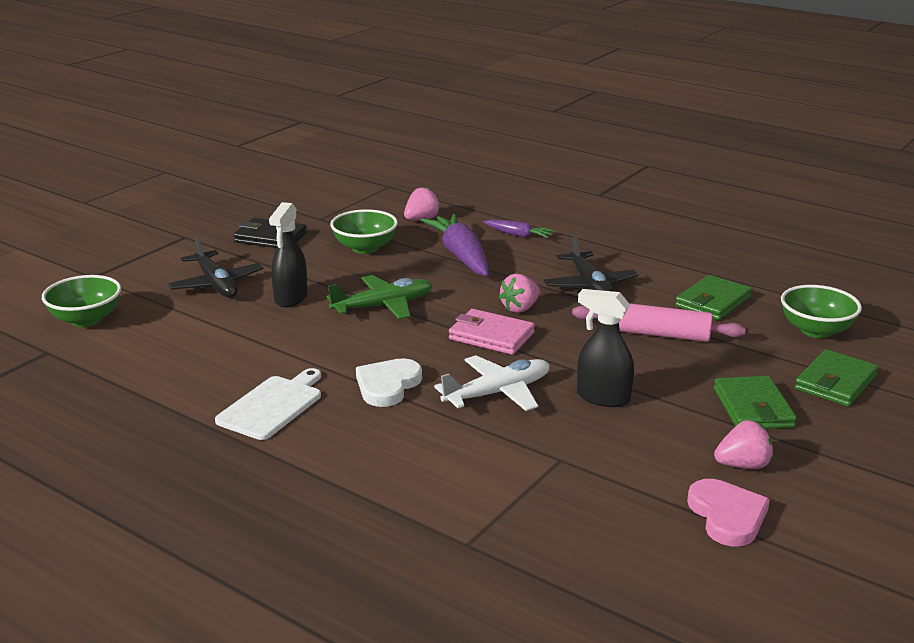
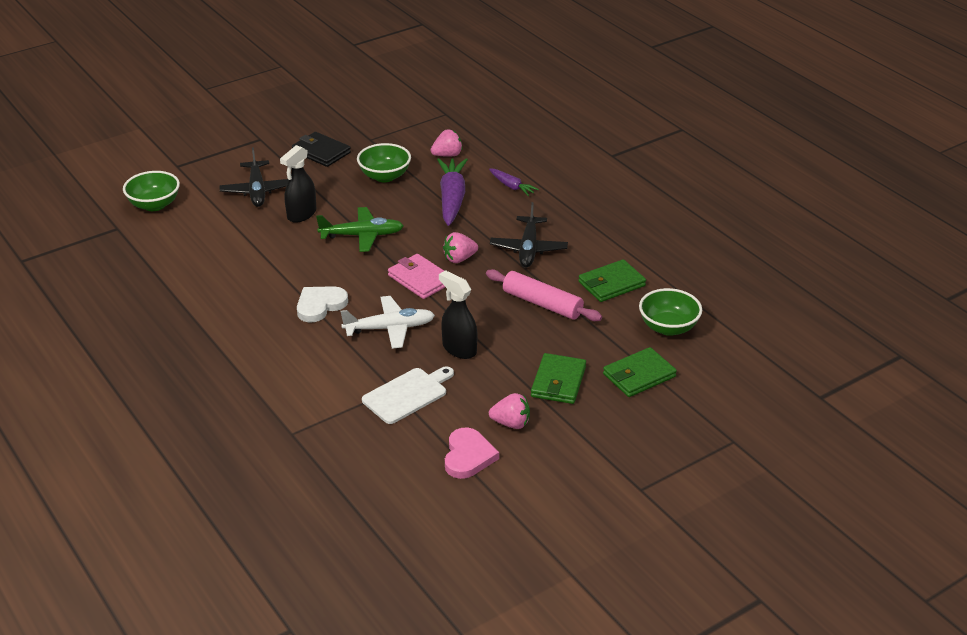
camera: 20 degrees right, 10 degrees up
white cutting board [215,368,321,440] -> white cutting board moved to [362,366,454,424]

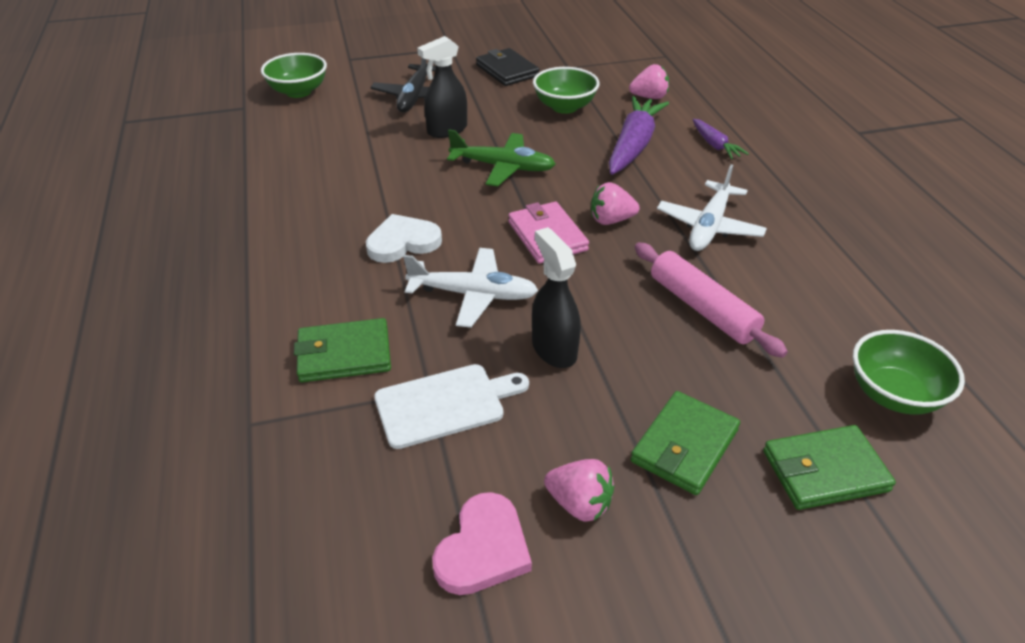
camera: 20 degrees right, 5 degrees up
black plane [490,202,568,268] -> white plane [657,164,767,251]
green wallet [578,259,646,302] -> green wallet moved to [294,318,391,382]

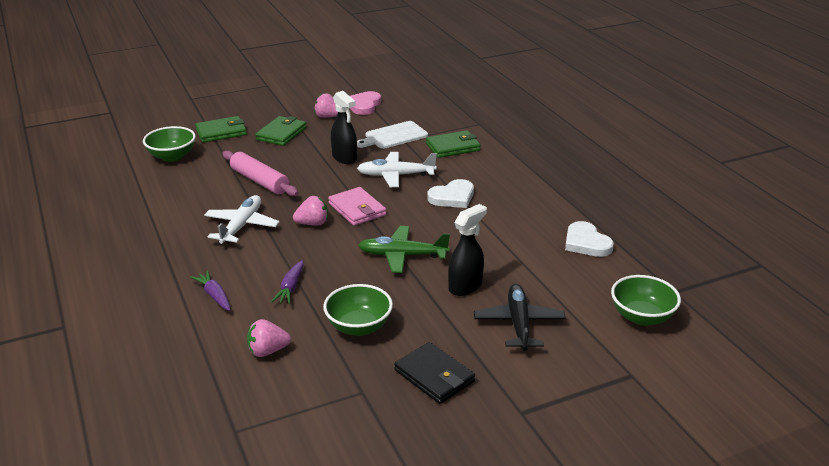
camera: 170 degrees right, 10 degrees down
purple carrot [609,96,669,175] -> purple carrot [271,260,304,304], size x0.52
none -> white heart [565,221,614,257]

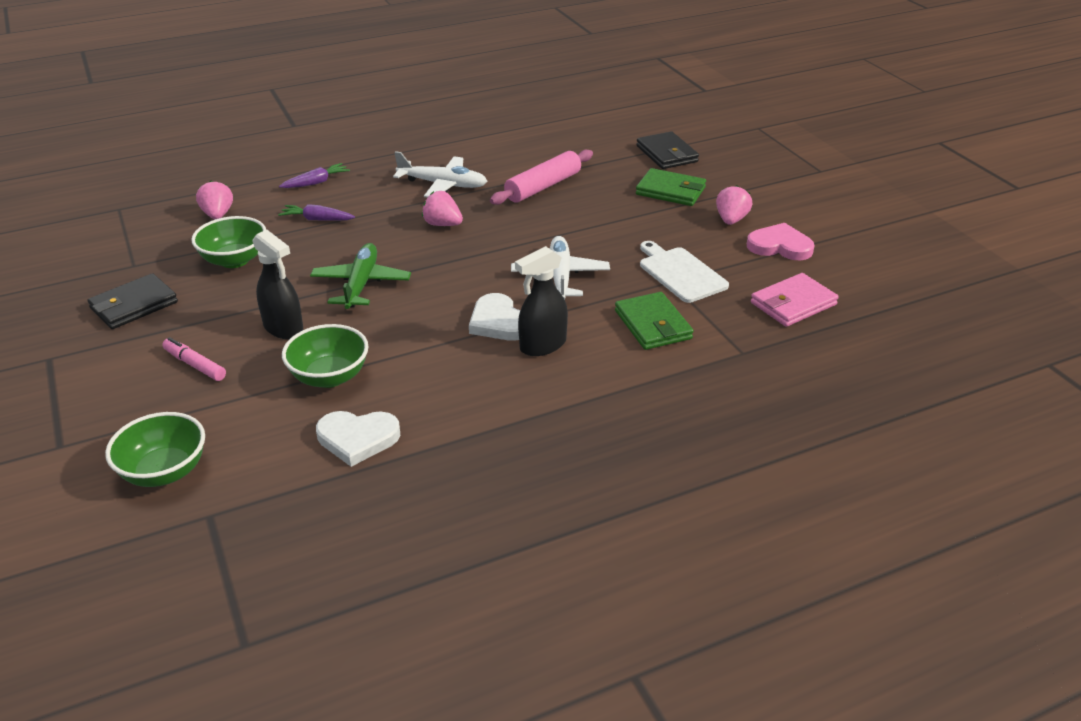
camera: 90 degrees right, 5 degrees up
green bowl [143,126,196,162] -> green bowl moved to [282,324,369,388]
green wallet [195,116,247,143] -> black wallet [636,131,699,169]
pink strawberry [293,196,328,225] -> pink strawberry turned 135 degrees clockwise [422,191,463,226]
pink wallet [328,187,386,226] -> pink wallet moved to [751,273,839,327]
black spray bottle [331,91,357,164] -> black spray bottle moved to [515,246,568,356]
black plane [474,284,566,351] -> pink marker [162,337,226,381]
white heart [565,221,614,257] -> white heart turned 150 degrees counterclockwise [316,411,400,467]

